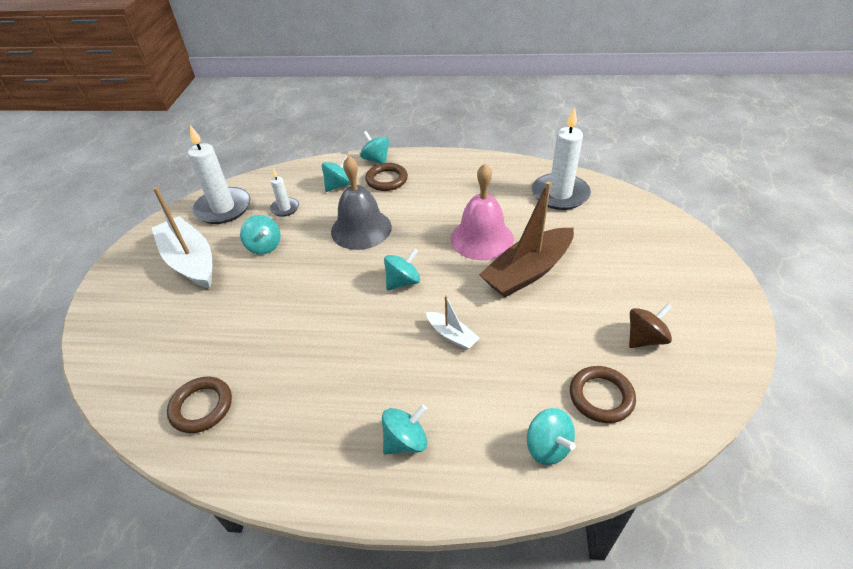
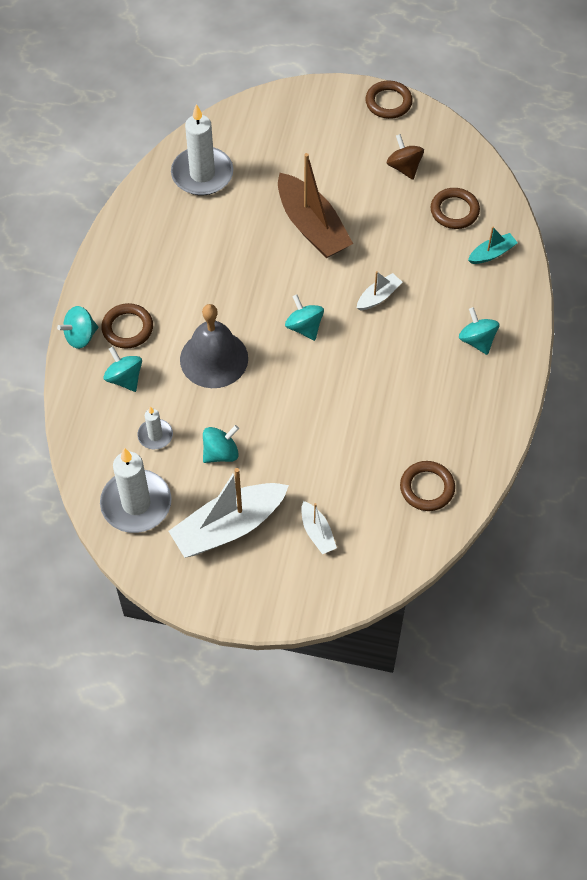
camera: 85 degrees left, 15 degrees up
pink bell [451,164,514,260] -> none
turquoise spinning top [527,408,576,465] -> turquoise boat [468,226,518,264]
none -> white boat [301,501,337,554]
none -> brown ring [365,81,413,119]

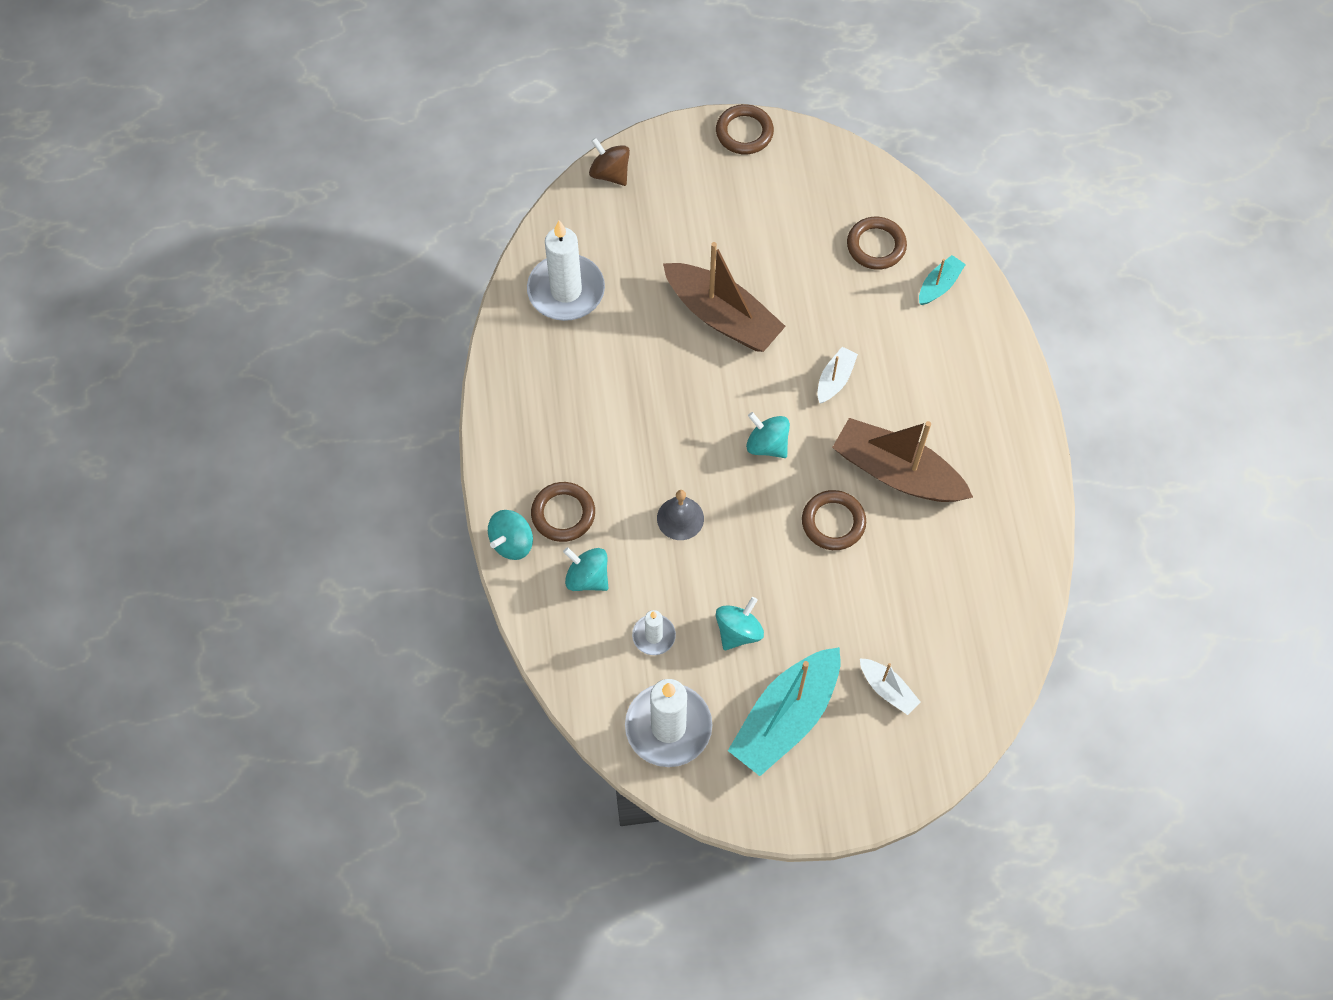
camera: 20 degrees left, 5 degrees up
white boat [169,468,289,558] -> turquoise boat [728,647,840,776]
grey bell [180,304,248,388] -> grey bell [657,490,704,540], size x0.56
brown spinning top [387,134,424,180] -> brown spinning top moved to [589,138,630,186]
brown ring [400,461,455,511] -> brown ring moved to [802,490,866,550]
turquoise spinning top [459,307,499,355] -> none
none -> brown boat [832,418,973,502]

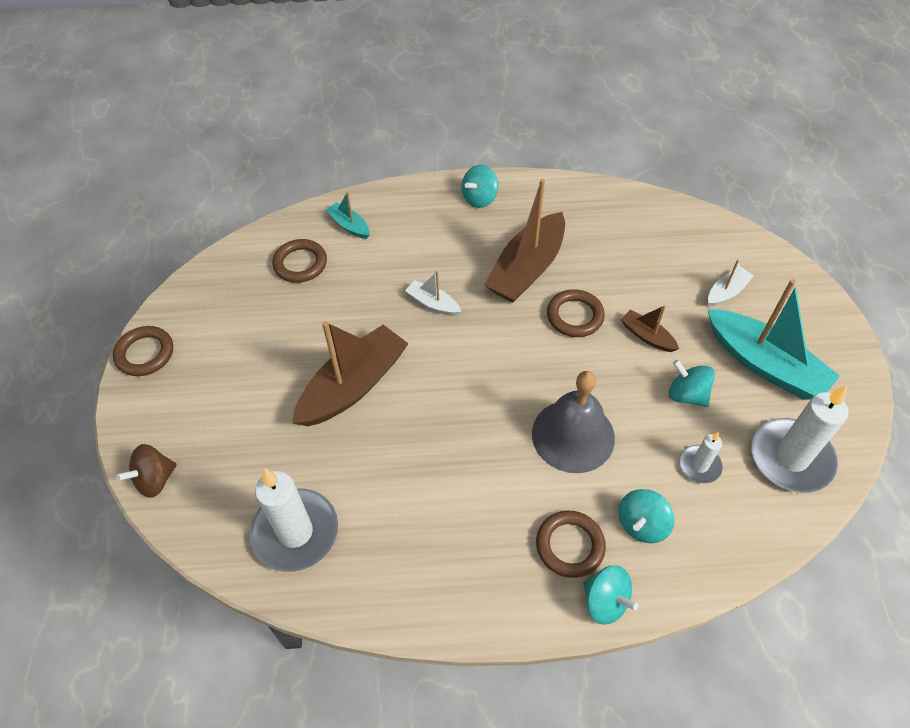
camera: 85 degrees left, 10 degrees down
grey bell [657,490,704,540] -> grey bell [532,371,615,473], size x1.78
turquoise spinning top [746,412,790,458] -> turquoise spinning top moved to [461,165,498,208]
none -> brown boat [621,305,679,352]

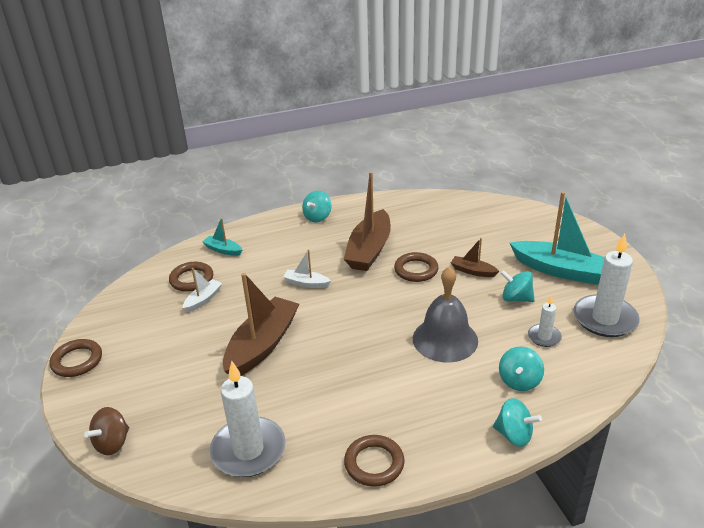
camera: 15 degrees left, 20 degrees down
brown ring [536,511,606,578] -> brown ring moved to [344,435,405,487]
white boat [708,260,754,307] -> white boat moved to [183,268,222,312]

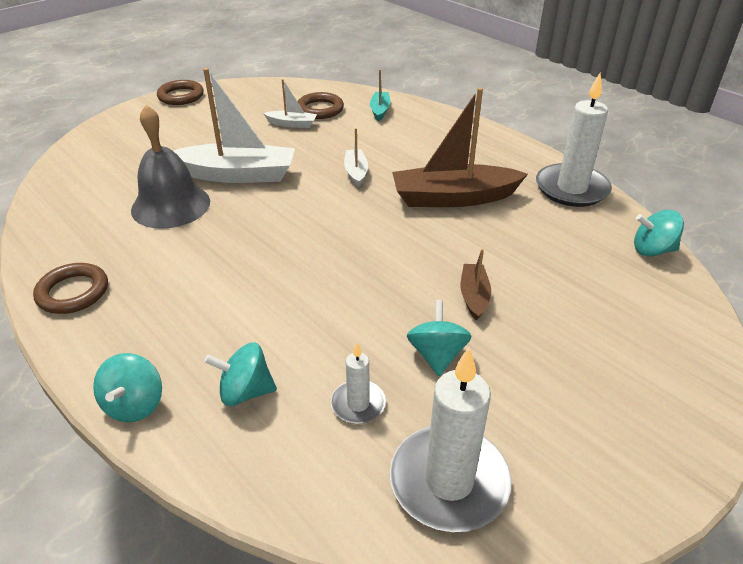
camera: 65 degrees right, 5 degrees up
brown spinning top [84,407,129,455] -> none
white candle [210,361,286,477] -> white candle moved to [536,73,612,207]
brown boat [223,273,299,376] -> white boat [173,68,295,183]
turquoise spinning top [302,190,332,222] -> turquoise spinning top moved to [634,210,684,257]
brown ring [394,252,438,282] -> none
grey bell [413,266,478,362] -> grey bell moved to [131,105,210,229]
turquoise boat [510,192,605,285] -> none

